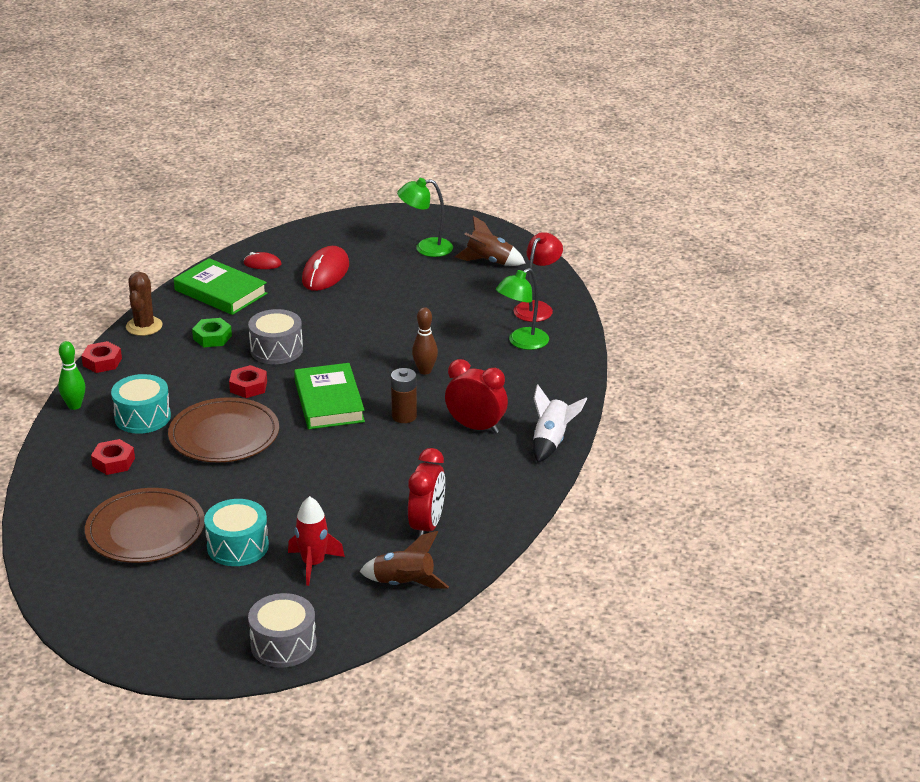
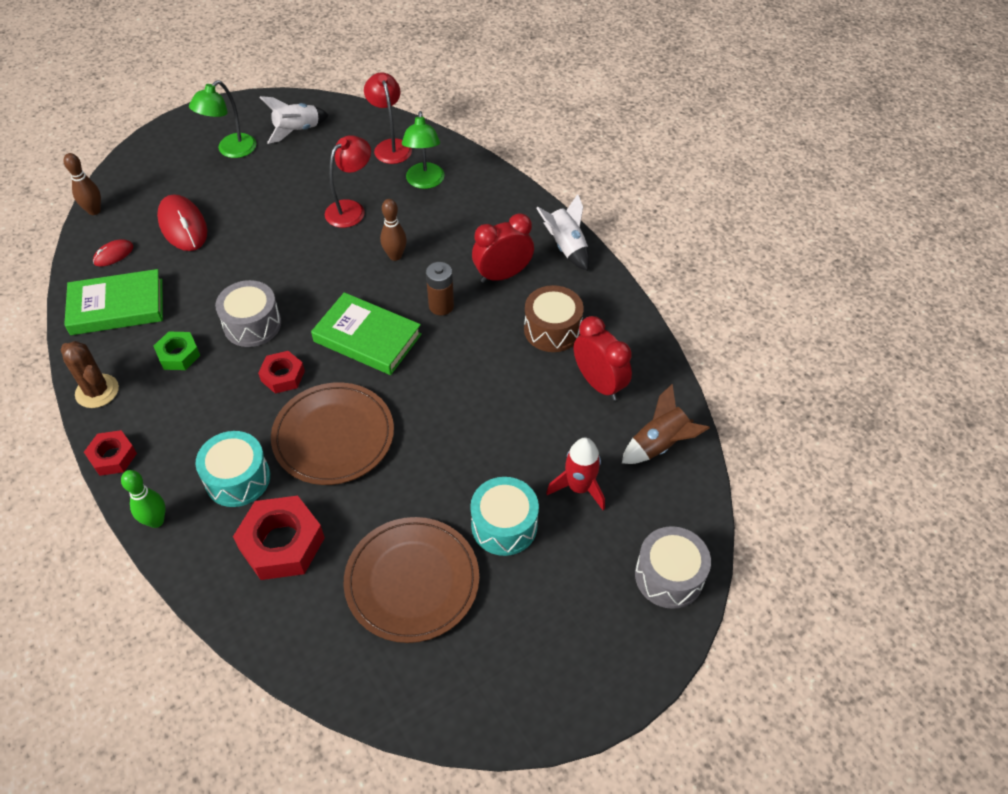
camera: 50 degrees left, 20 degrees up
red nut [91,439,135,475] -> red nut [233,496,325,580], size x1.71
brown rocket [455,216,526,266] -> white rocket [259,96,329,144]
none -> brown bowling pin [63,153,101,215]
none -> red lamp [325,135,371,228]
none -> brown drum [524,285,584,352]

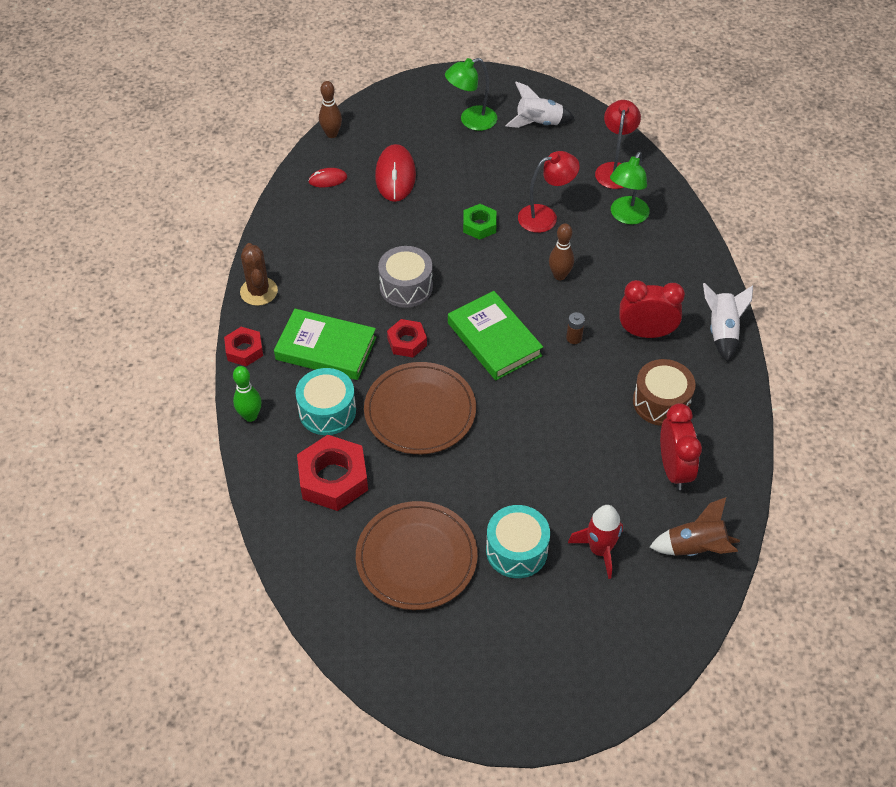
camera: 30 degrees right, 0 degrees up
green book [64,269,163,335] -> green book moved to [274,309,376,380]
green nut [154,332,200,370] -> green nut moved to [463,204,497,240]
brown battery [426,262,454,315] -> brown battery [566,312,585,344], size x0.64
grey drum [635,526,711,609] -> none

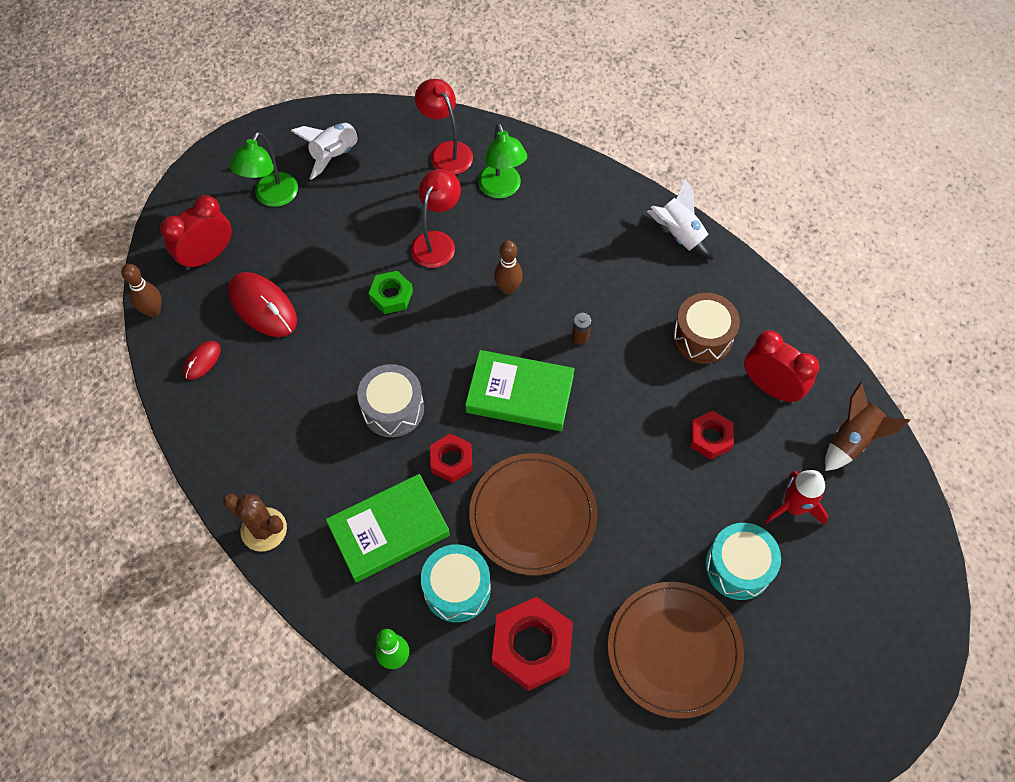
camera: 45 degrees left, 10 degrees up
red nut [224,327,263,366] -> red nut moved to [690,411,734,459]
red clock [620,280,685,338] -> red clock moved to [160,195,232,270]

